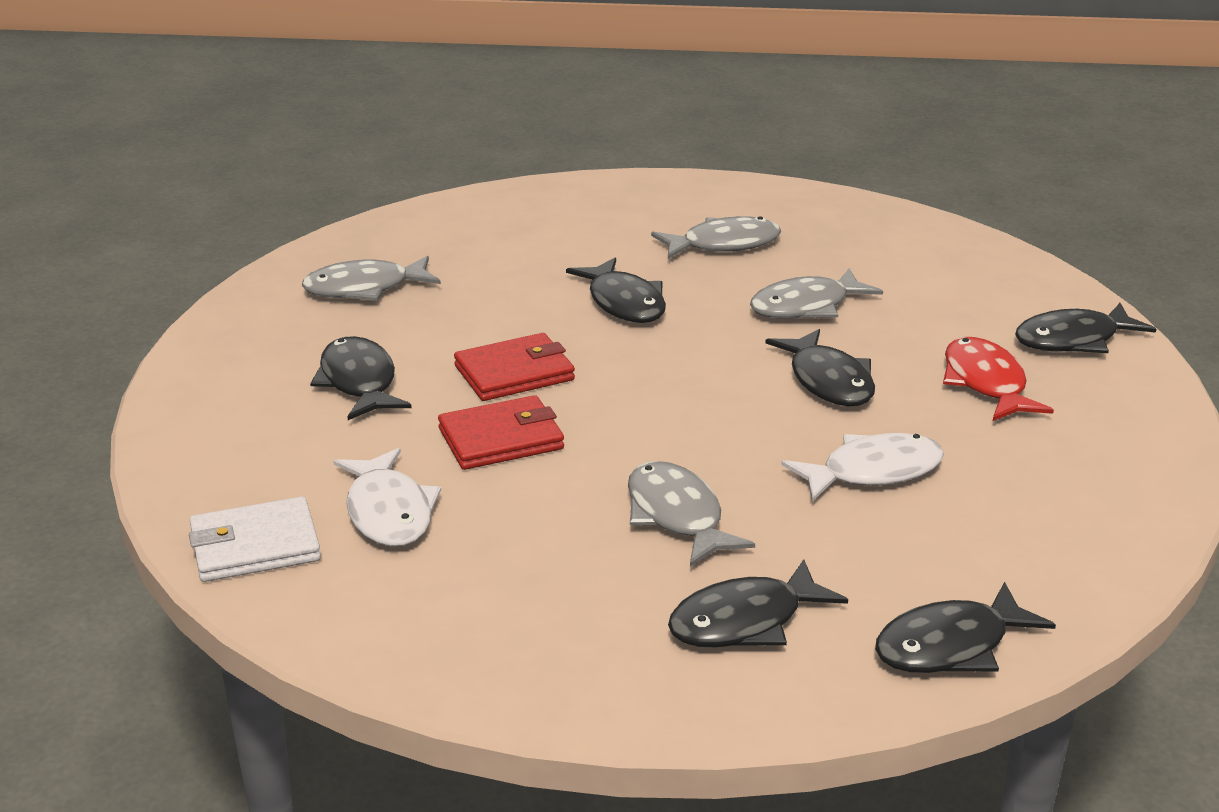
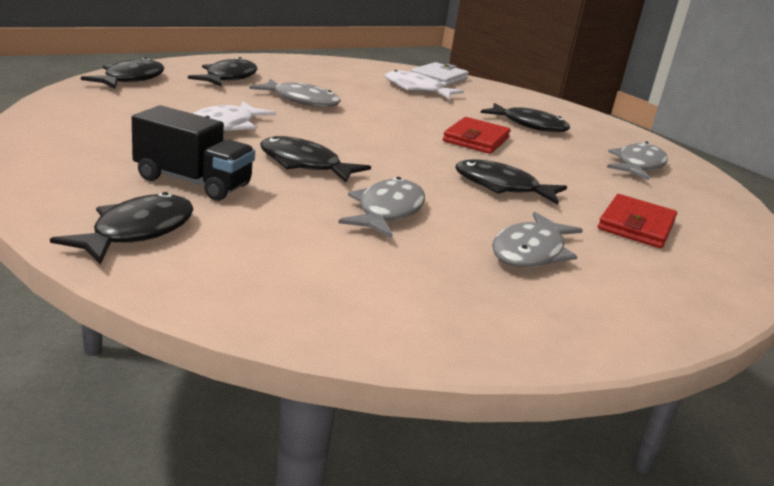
camera: 135 degrees right, 5 degrees down
red wallet [438,395,564,470] -> red wallet moved to [598,194,677,248]
red fish [943,337,1054,421] -> black truck [132,105,255,201]

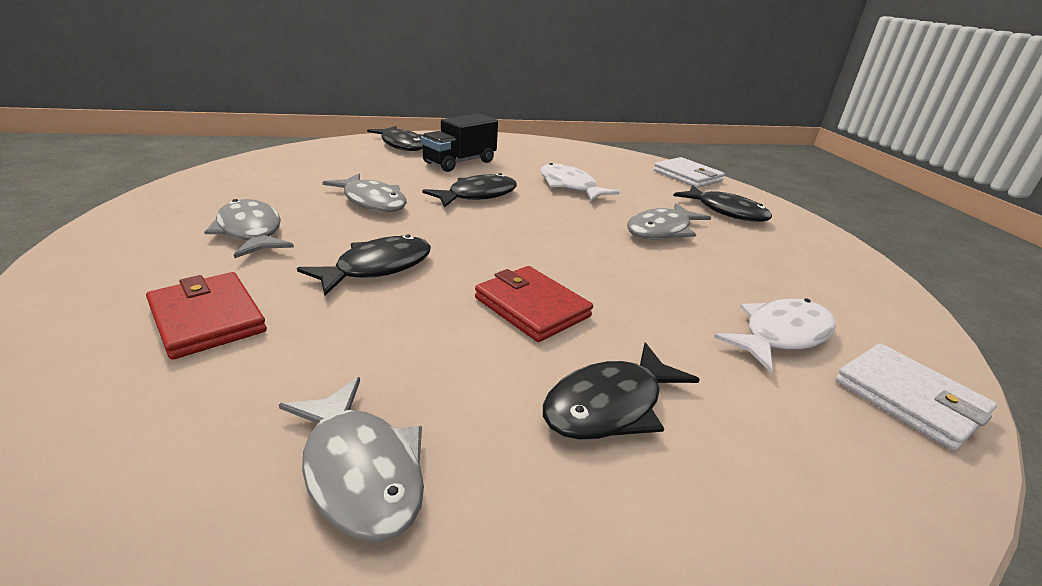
camera: 115 degrees right, 5 degrees up
black fish [81,57,164,89] -> white wallet [654,157,725,188]

